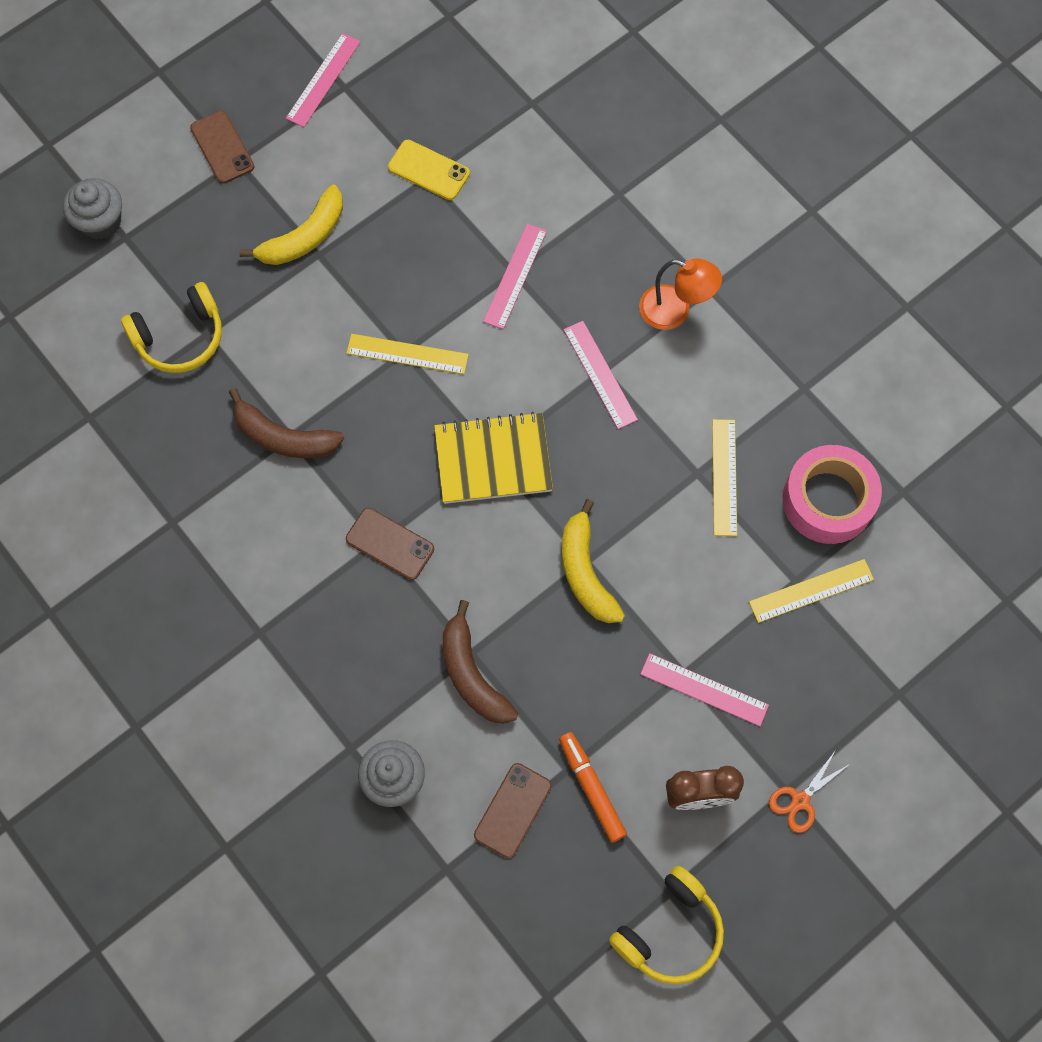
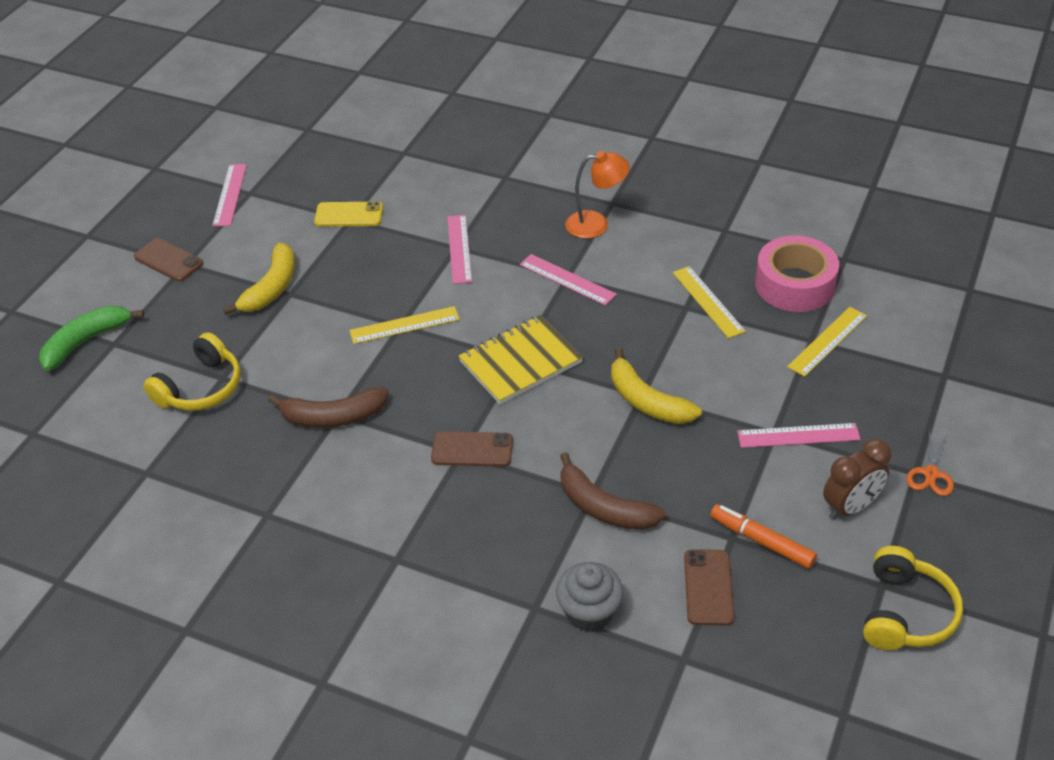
camera: 25 degrees left, 25 degrees down
grey cupcake [63,178,122,240] -> green banana [39,306,144,371]

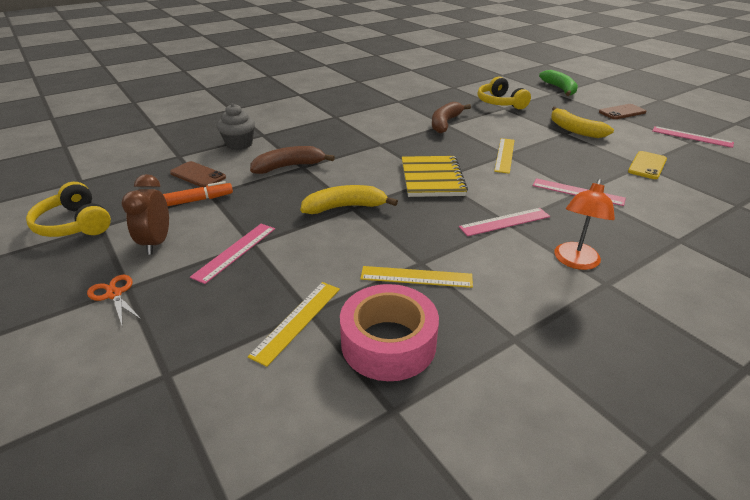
camera: 120 degrees right, 10 degrees down
brown phone [431,431,513,467] -> none
yellow ruler [787,307,867,377] -> yellow ruler turned 45 degrees clockwise [248,282,340,367]

